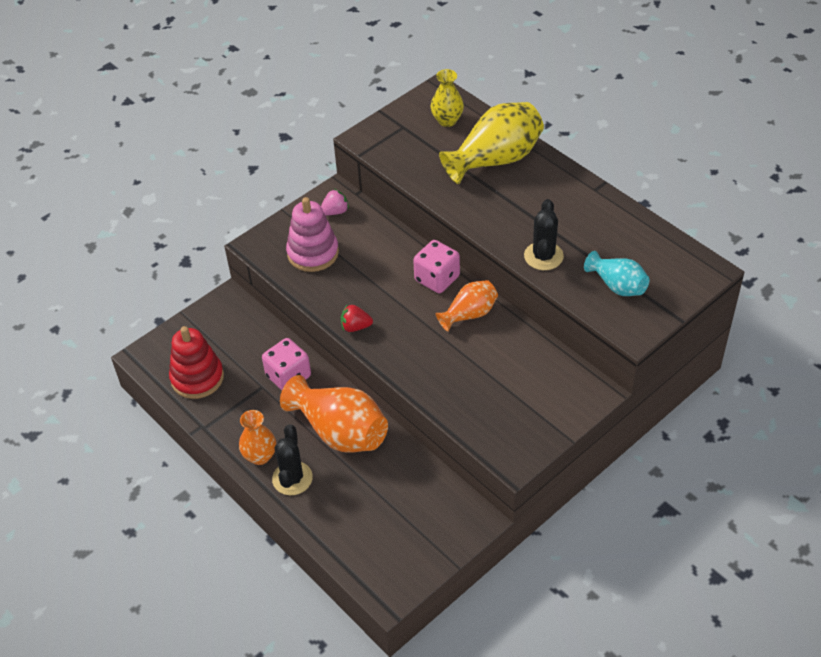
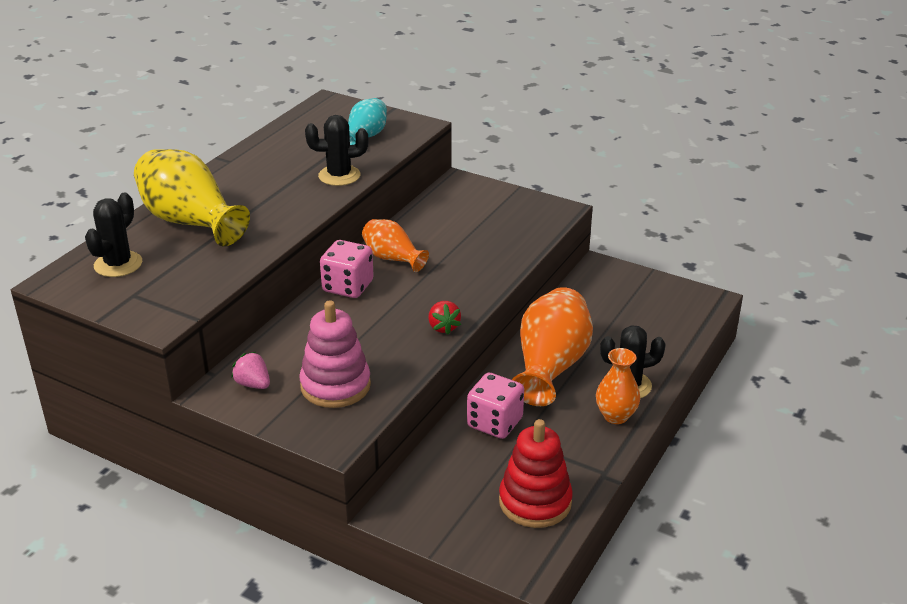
camera: 110 degrees left, 15 degrees down
yellow vase [431,69,464,127] -> black cactus [85,193,142,277]

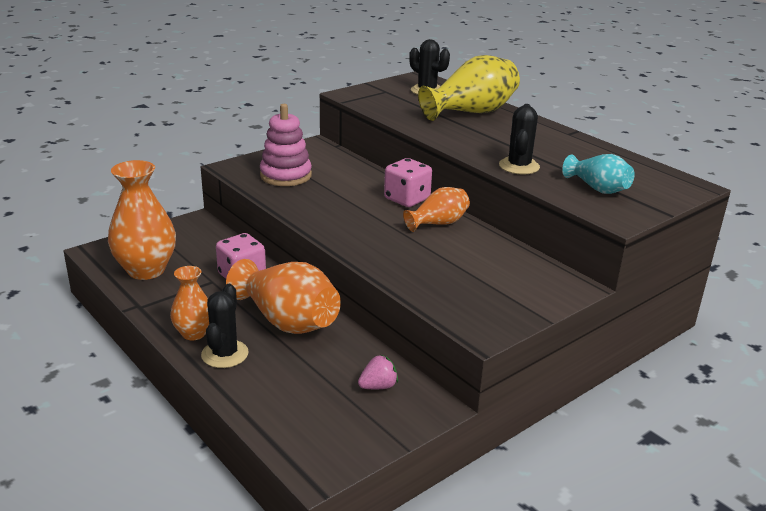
camera: 110 degrees right, 5 degrees down
pink strawberry [231,352,270,389] -> pink strawberry moved to [358,354,398,389]
red strawberry [428,301,461,335] -> none
red stacking toy [499,419,573,528] -> orange vase [108,160,176,280]

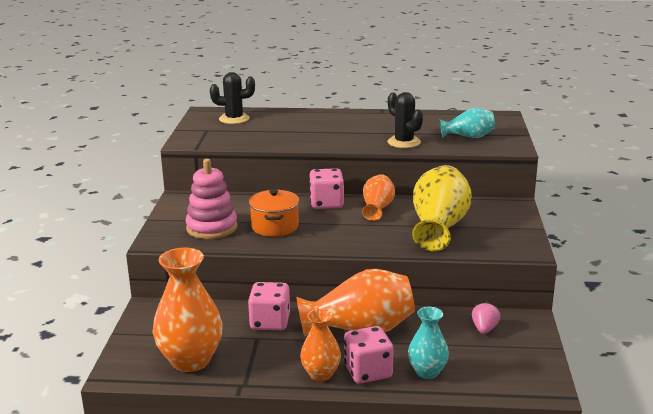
camera: 45 degrees left, 5 degrees down
black cactus [201,284,249,368] -> pink dice [344,326,394,384]
yellow vase [418,55,520,121] -> yellow vase moved to [412,165,472,251]
none -> orange pot [249,189,299,237]
none -> turquoise vase [408,307,449,379]

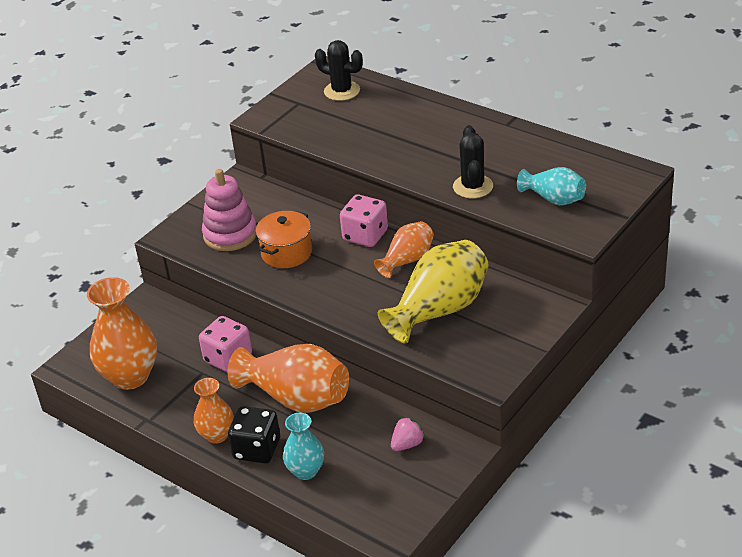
camera: 35 degrees right, 15 degrees up
pink dice [344,326,394,384] -> black dice [228,406,280,463]

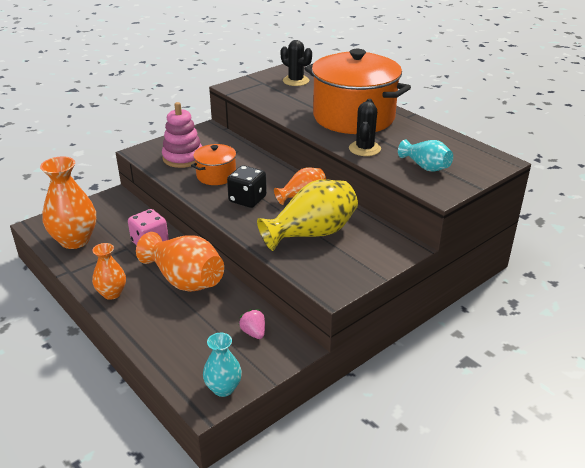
camera: 10 degrees right, 5 degrees down
black dice [228,406,280,463] -> black dice moved to [227,165,267,208]
turquoise vase [283,413,324,480] -> turquoise vase moved to [203,333,242,397]
pink dice [340,195,388,247] -> none
pink strawberry [391,416,425,451] -> pink strawberry turned 90 degrees counterclockwise [239,309,265,339]
none -> orange pot [305,49,411,134]

